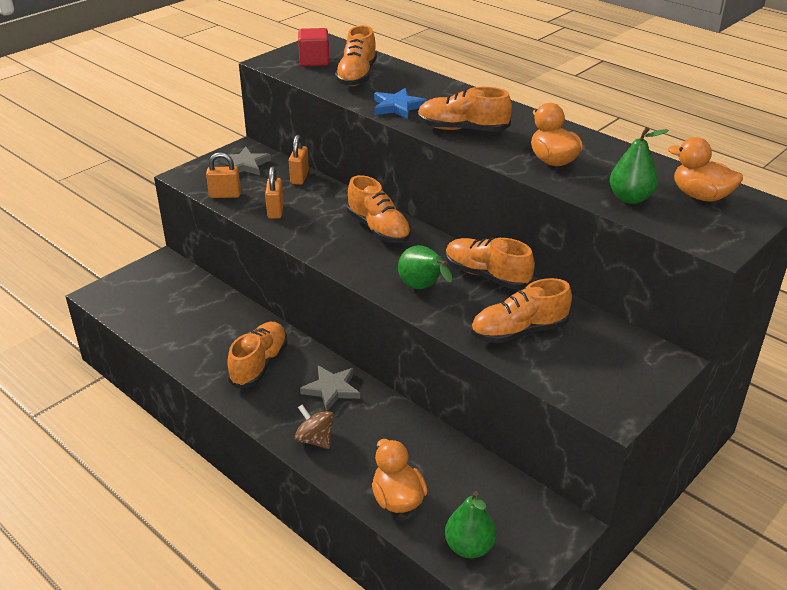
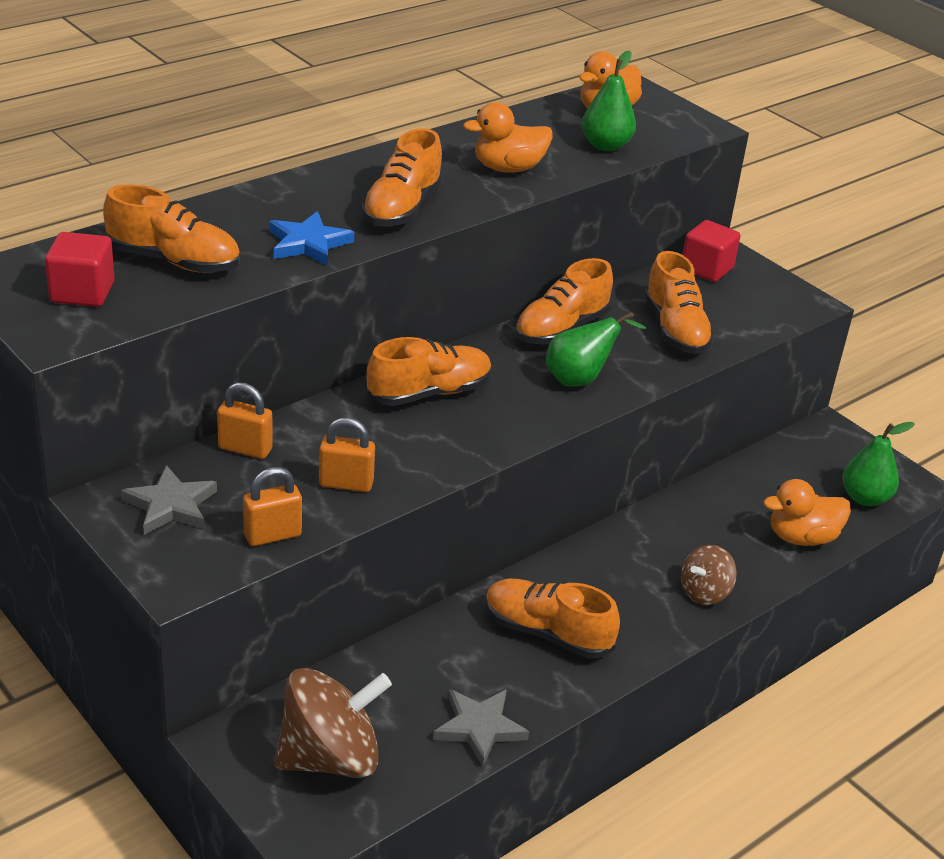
camera: 85 degrees left, 0 degrees up
orange padlock [206,152,241,198] -> orange padlock turned 60 degrees clockwise [243,467,302,546]
grey star [300,366,360,411] -> grey star moved to [433,689,529,767]
none -> brown spinning top [274,668,392,778]
none -> red cube [683,220,741,282]

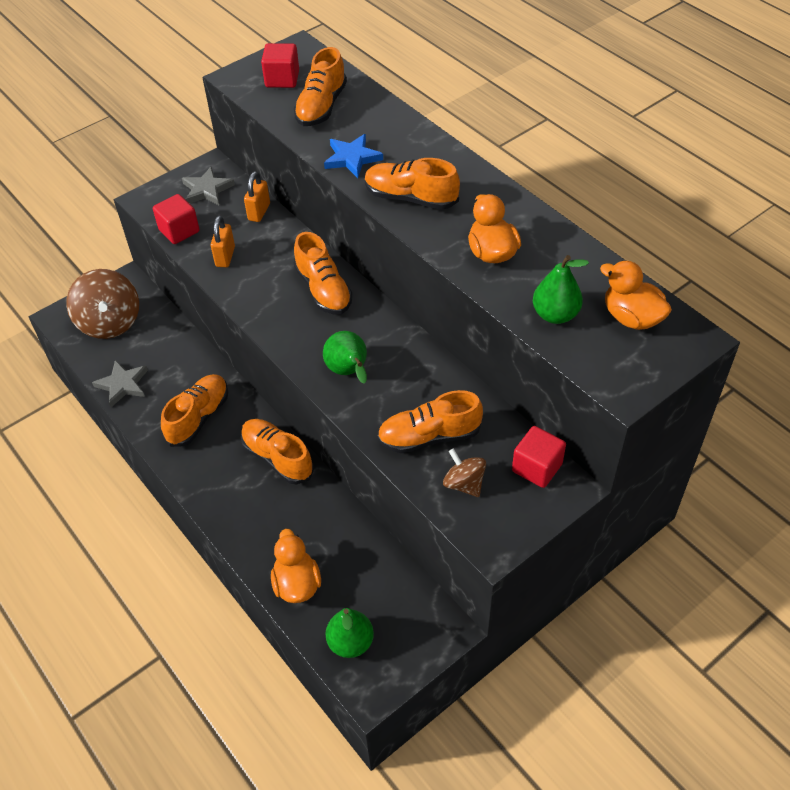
camera: 95 degrees right, 15 degrees up
orange padlock [243,467,302,546] -> red cube [153,194,200,244]
orange shoe [516,258,613,344] -> orange shoe moved to [241,419,314,484]
brown spinning top [681,545,737,605] -> brown spinning top moved to [443,448,486,497]

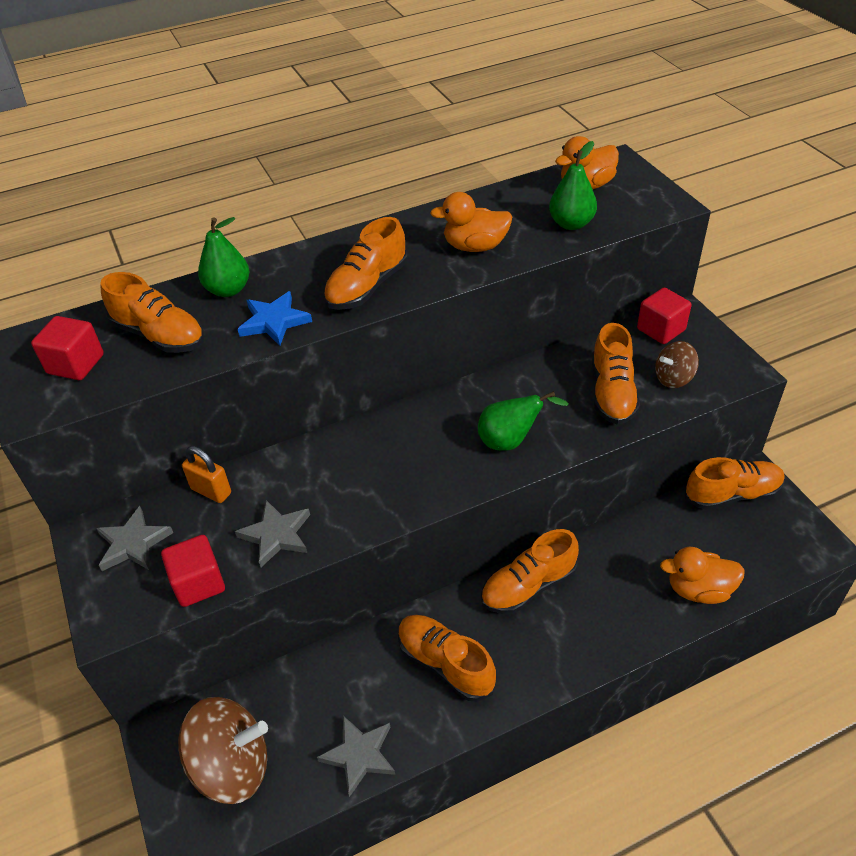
camera: 75 degrees left, 5 degrees down
orange padlock [211,216,235,267] -> grey star [235,500,310,567]
orange shoe [294,232,353,315] -> orange shoe moved to [685,457,785,510]
green pear [326,608,374,658] -> green pear moved to [198,217,250,297]

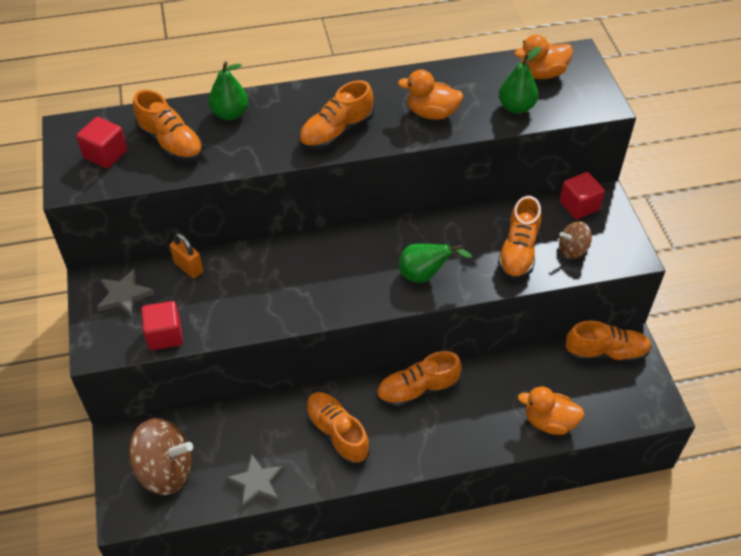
camera: 10 degrees right, 5 degrees up
grey star [235,500,310,567] -> none
blue star [238,291,312,346] -> none

